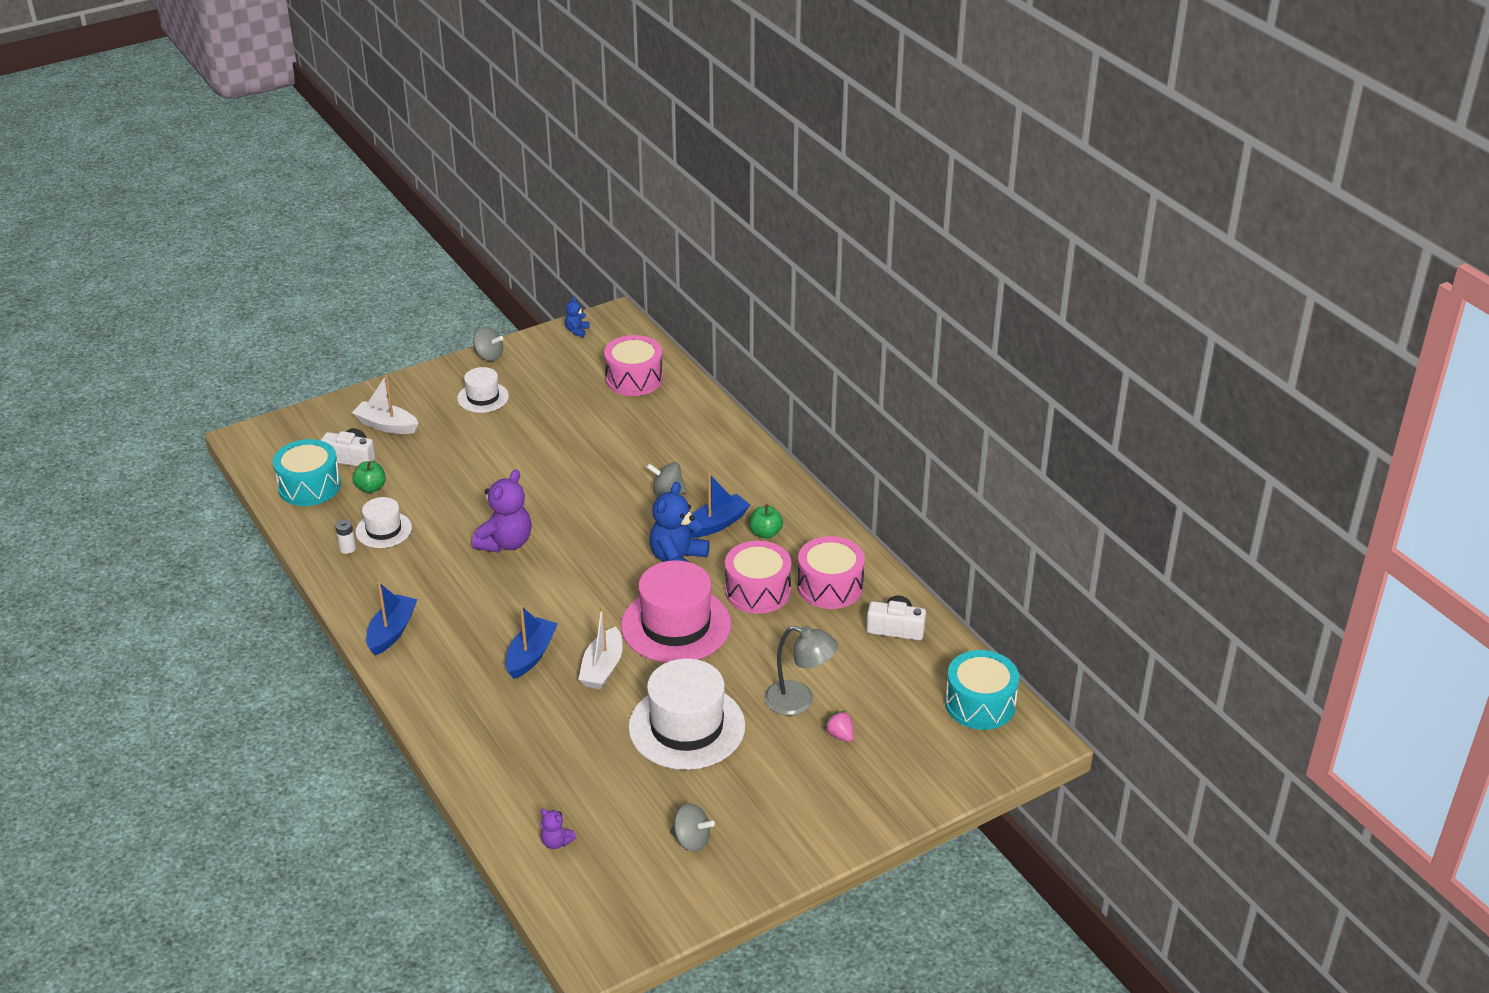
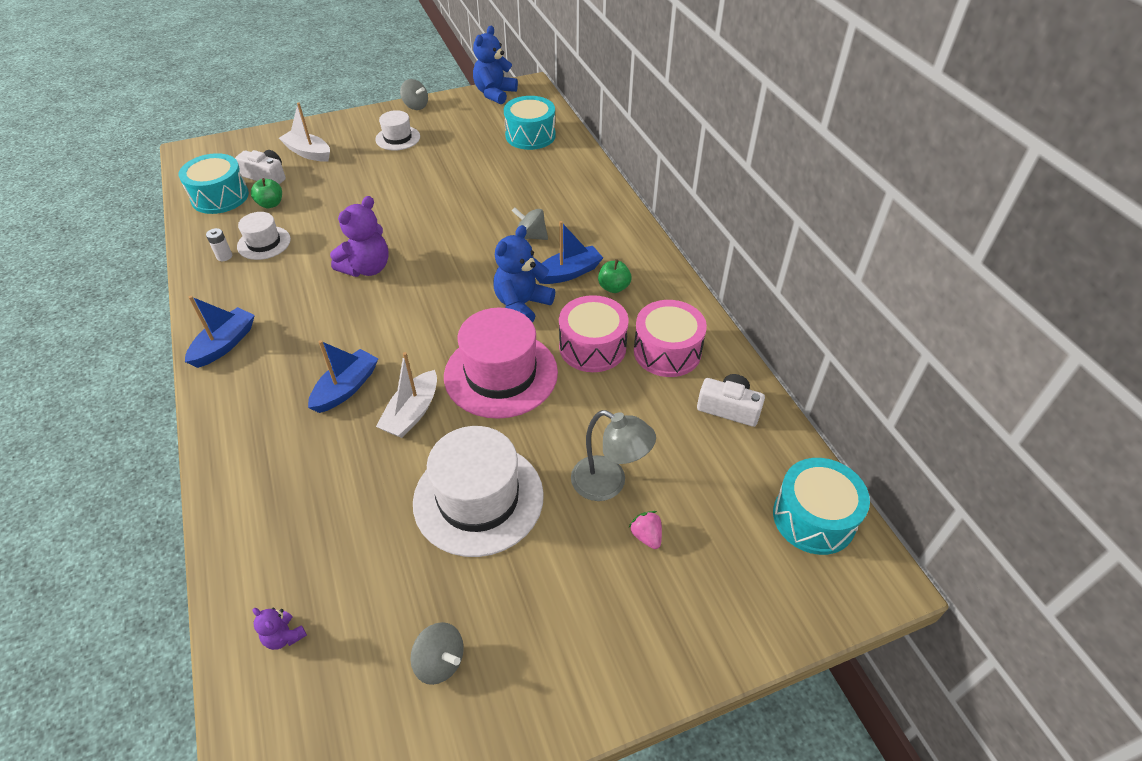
camera: 10 degrees right, 10 degrees up
blue teddy bear [565,297,589,337] -> blue teddy bear [473,26,518,104], size x2.05
pink drum [604,335,663,396] -> turquoise drum [504,96,556,150]

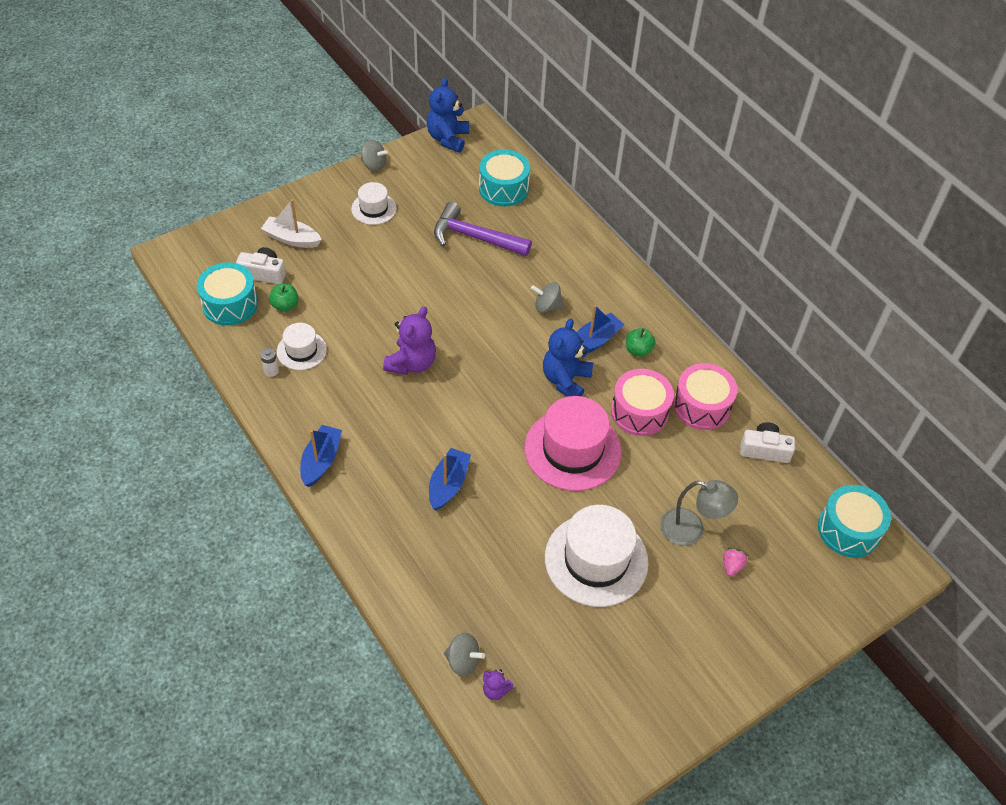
camera: 15 degrees left, 5 degrees up
white boat [376,352,437,438] -> none
grey spinning top [410,622,464,685] -> grey spinning top moved to [444,633,485,677]
pink strawberry [628,511,662,549] -> pink strawberry turned 60 degrees clockwise [723,548,748,577]
none -> purple hammer [434,202,532,256]

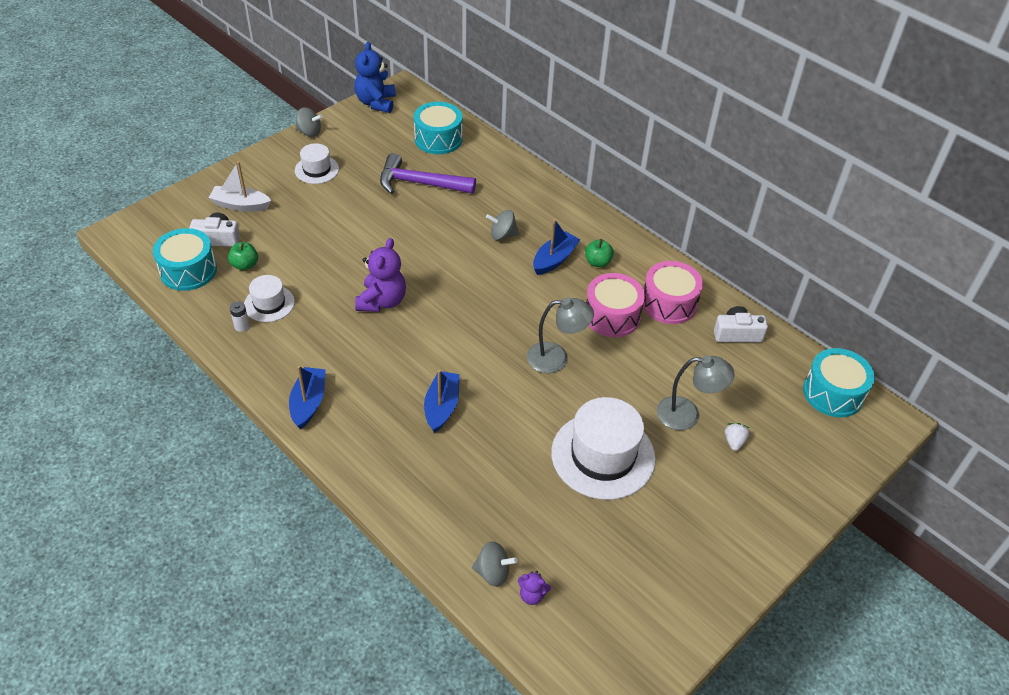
camera: 10 degrees left, 5 degrees down
pink hat [524,396,622,491] -> grey lamp [527,298,594,373]
blue teddy bear [543,318,593,397] -> none
pink strawberry [723,548,748,577] -> white strawberry [725,423,749,451]

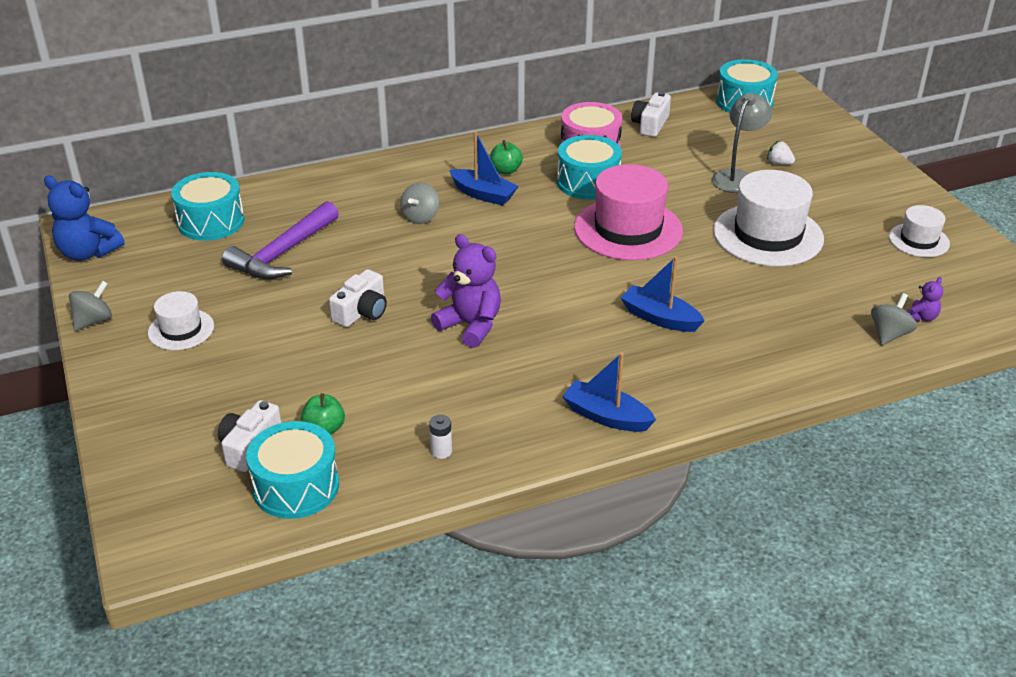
camera: 65 degrees left, 10 degrees down
white boat [208,161,271,212] -> none
white hat [244,275,295,322] -> white hat moved to [889,205,950,257]
grey lamp [527,298,594,373] -> pink hat [574,164,683,260]
blue boat [533,219,580,275] -> blue boat turned 150 degrees clockwise [449,131,519,206]
pink drum [586,273,645,337] -> turquoise drum [557,135,622,200]
none -> white camera [329,269,387,327]

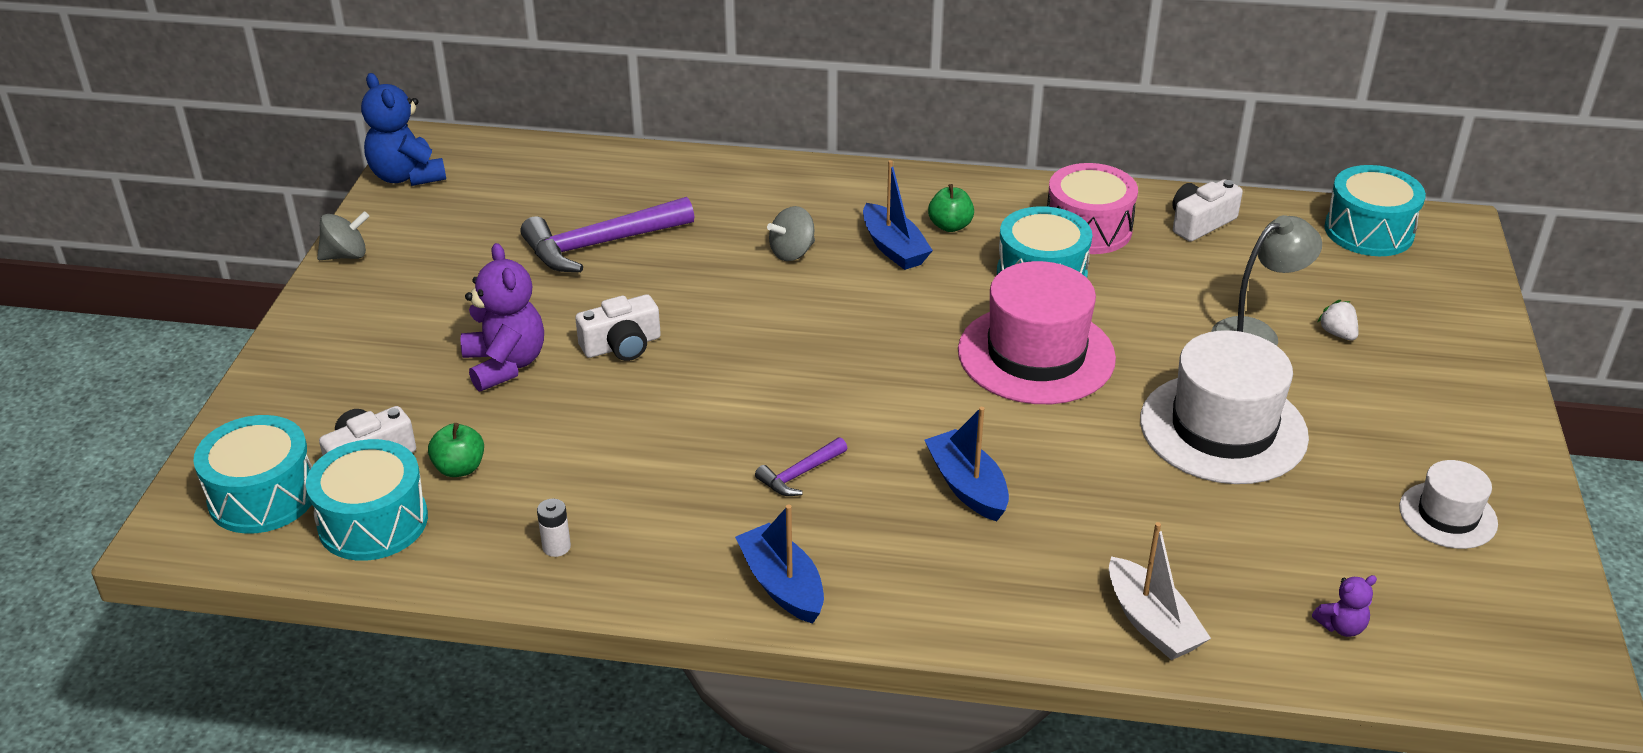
camera: 30 degrees right, 0 degrees up
white hat [148,291,214,350] -> none
turquoise drum [171,172,244,241] -> turquoise drum moved to [193,415,312,534]
purple teddy bear [431,234,501,348] -> purple teddy bear moved to [461,243,544,392]
grey spinning top [871,293,917,345] -> none
none -> purple hammer [755,437,847,496]
none -> white boat [1109,522,1211,660]

